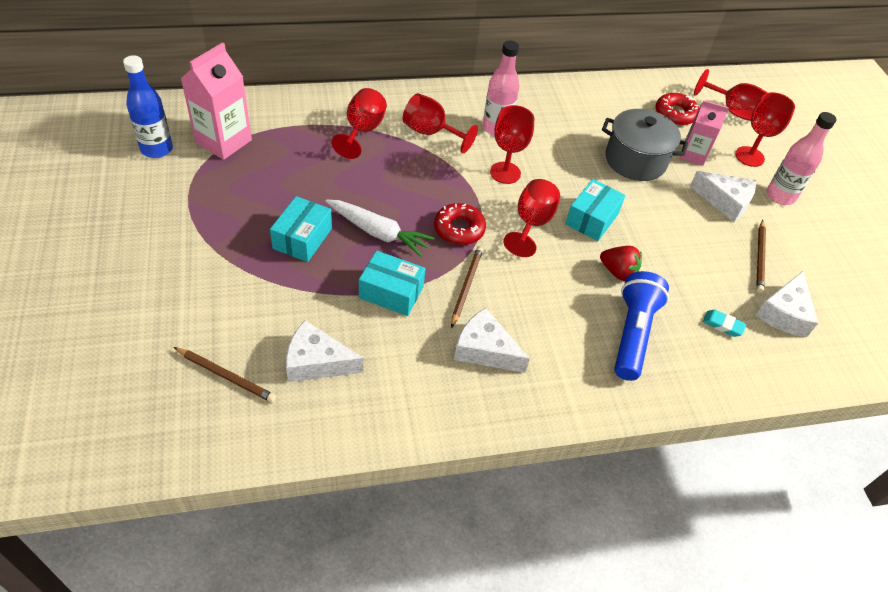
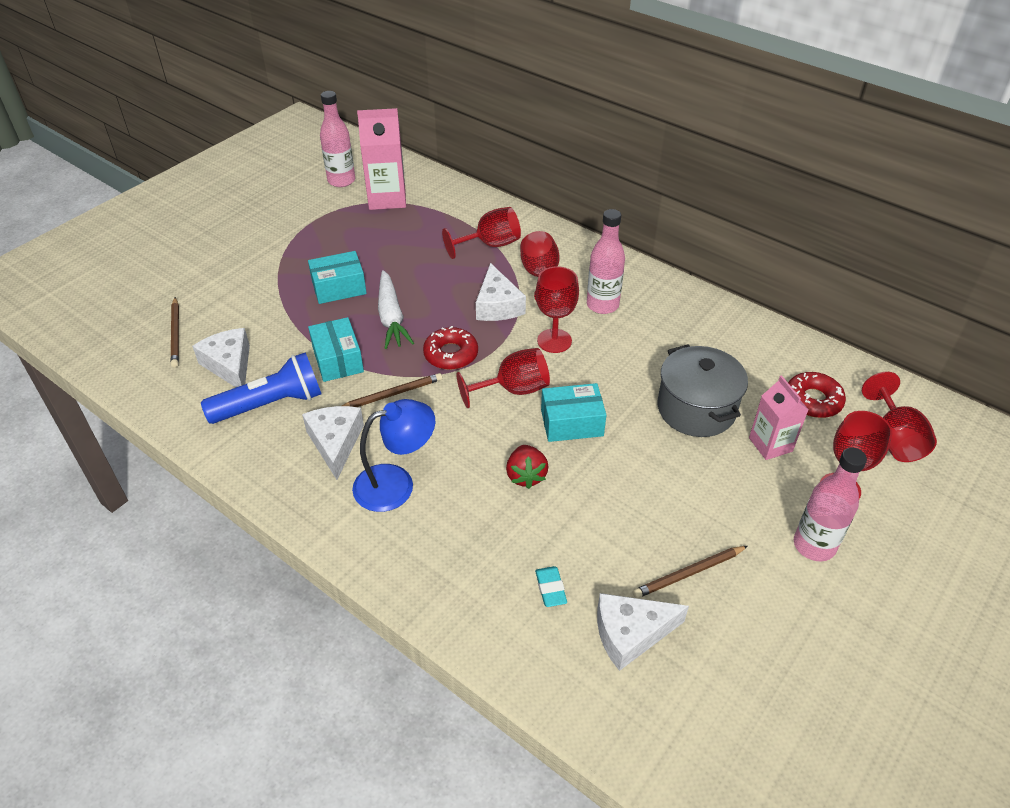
camera: 55 degrees right, 5 degrees down
blue bottle [123,55,173,158] -> pink bottle [320,91,355,187]
blue flashlight [614,271,669,381] -> blue flashlight moved to [201,352,321,424]
white cheese [690,171,756,222] -> white cheese moved to [476,263,526,321]
none -> blue lamp [352,399,435,512]

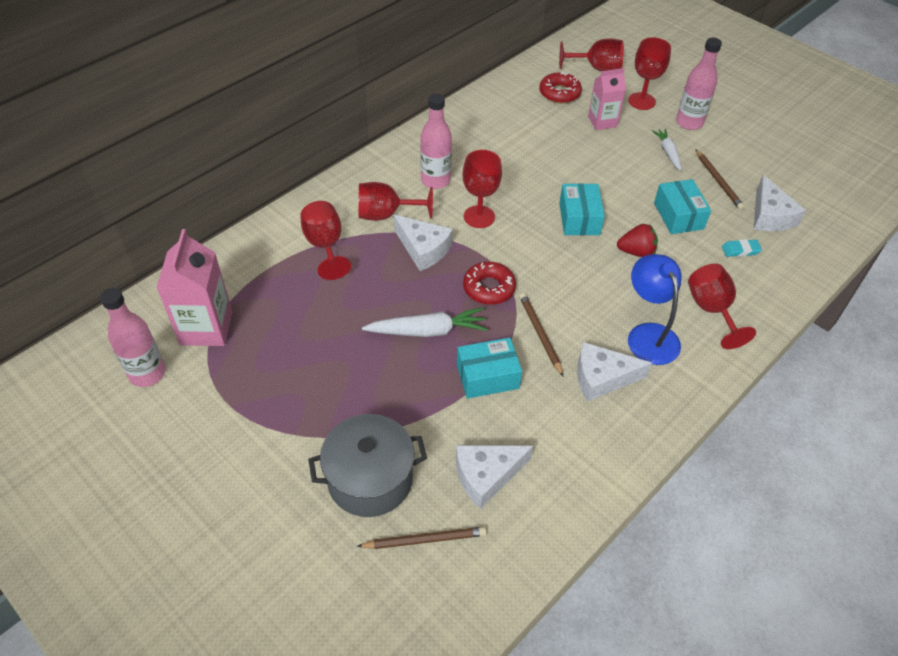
camera: 85 degrees left, 5 degrees up
blue flashlight [201,352,321,424] -> none
turquoise box [308,251,367,304] -> turquoise box moved to [654,179,711,234]
red goblet [456,348,550,408] -> red goblet moved to [688,264,756,349]
white cheese [476,263,526,321] -> white cheese turned 45 degrees clockwise [394,215,453,271]
grey pot [658,345,748,437] -> grey pot moved to [308,414,427,517]
none -> white carrot [652,129,681,171]

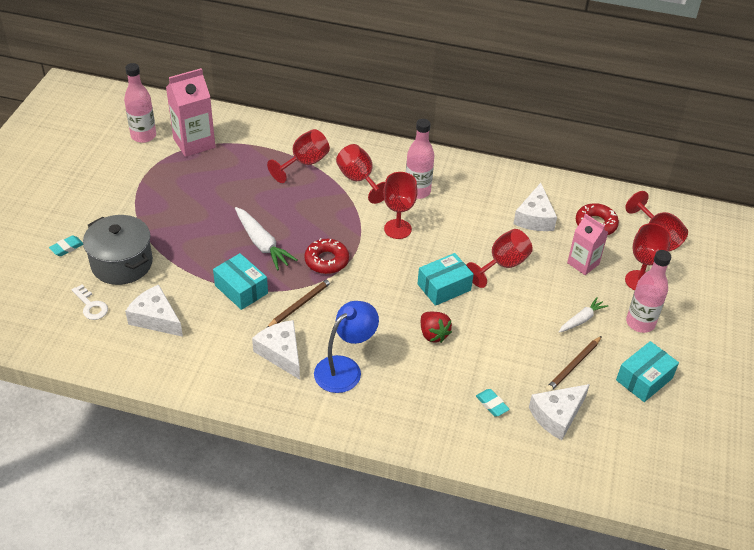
camera: 60 degrees right, 5 degrees down
brown pencil [357,527,487,549] -> white key [72,285,108,320]
white cheese [394,215,453,271] -> white cheese moved to [513,183,557,231]
turquoise box [654,179,711,234] -> turquoise box moved to [616,341,679,402]
red goblet [688,264,756,349] -> red goblet moved to [466,229,533,288]
none -> turquoise eraser [49,235,83,256]

